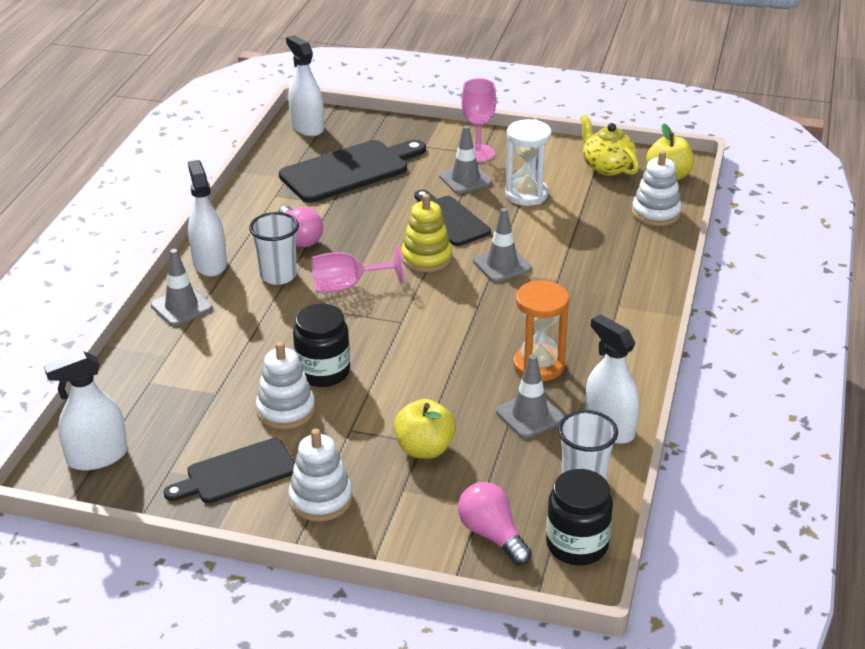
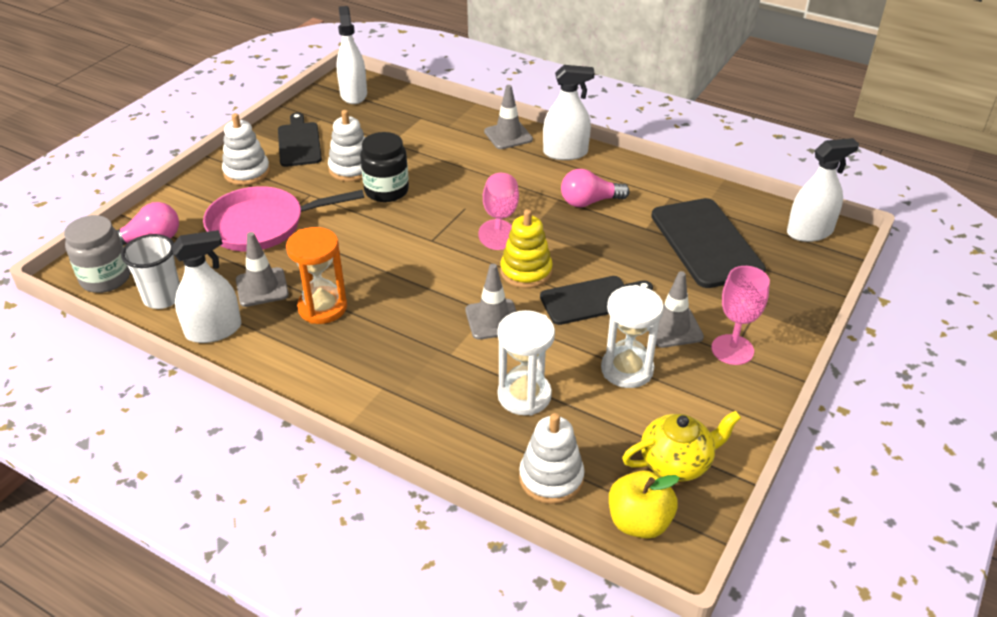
camera: 105 degrees right, 5 degrees up
white cup [249,212,299,285] -> none
yellow apple [394,399,456,459] -> pink pan [203,186,364,251]
black jar [546,469,613,565] -> grey jar [64,215,130,293]
none -> white hourglass [497,310,555,416]

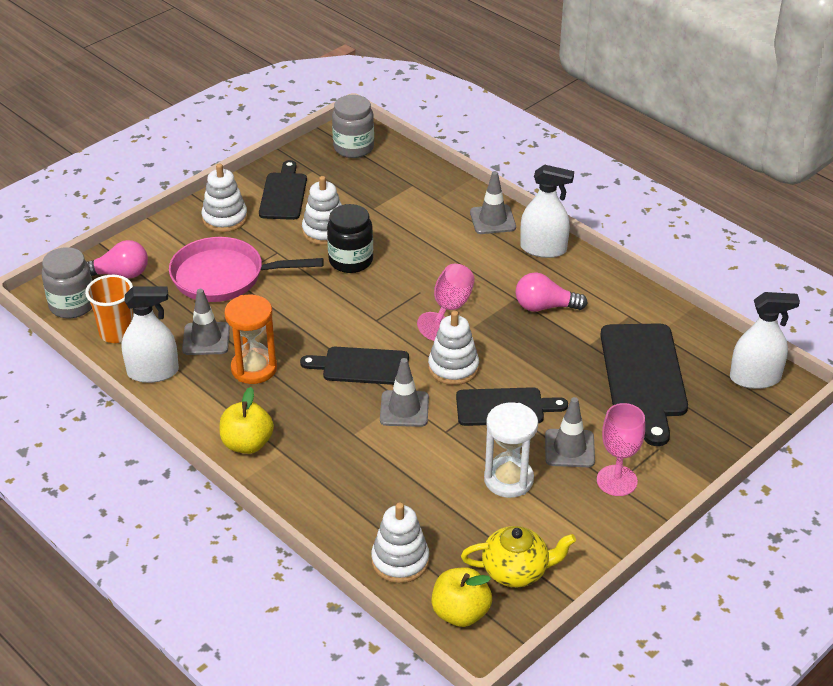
camera: 15 degrees right, 0 degrees up
white cup [121,234,180,309] -> orange cup [85,275,133,343]
white spray bottle [336,6,367,104] -> grey jar [332,95,374,158]
white hourglass [497,310,555,416] -> none
yellow stacking toy [500,209,553,288] -> white stacking toy [428,311,479,385]
none -> yellow apple [219,387,274,454]
none -> black cutting board [300,347,409,385]

